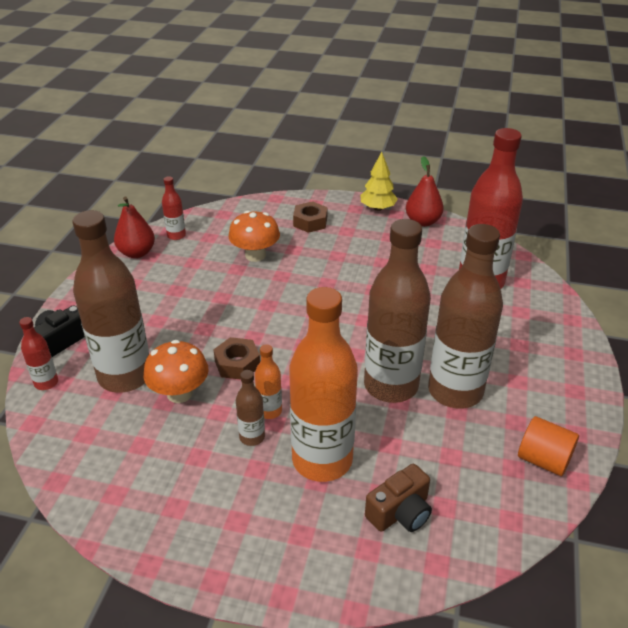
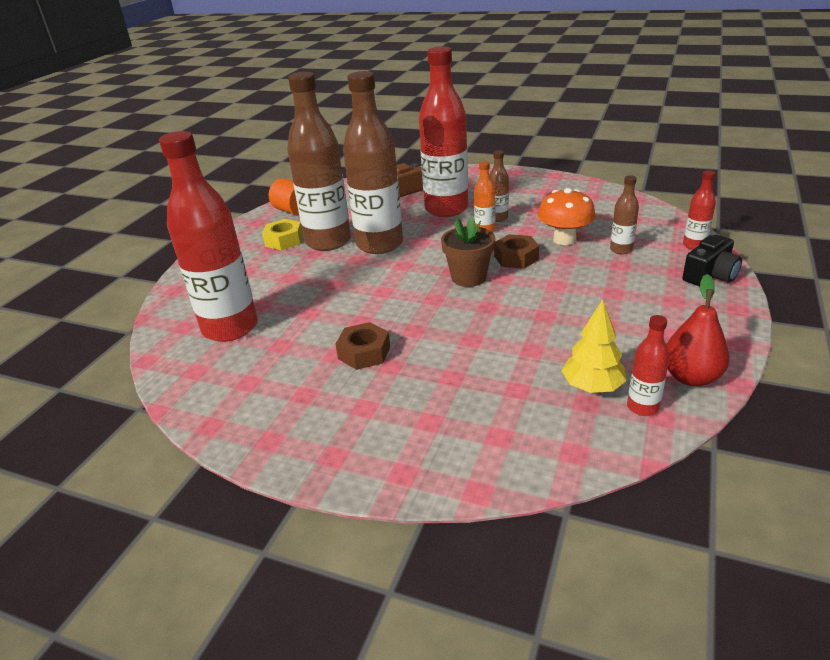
camera: 170 degrees left, 5 degrees down
brown bottle [73,210,149,392] -> brown bottle [610,175,639,254], size x0.44
orange mushroom [228,211,280,262] -> none
orange bottle [289,287,358,482] -> red bottle [419,46,468,217]
brown nut [293,201,327,233] -> brown nut moved to [336,322,390,370]
yellow tree [361,152,398,211] -> yellow tree moved to [562,299,627,393]
red pear [406,156,444,227] -> none
none -> yellow nut [262,219,303,250]
none -> brown flower pot [441,216,495,287]

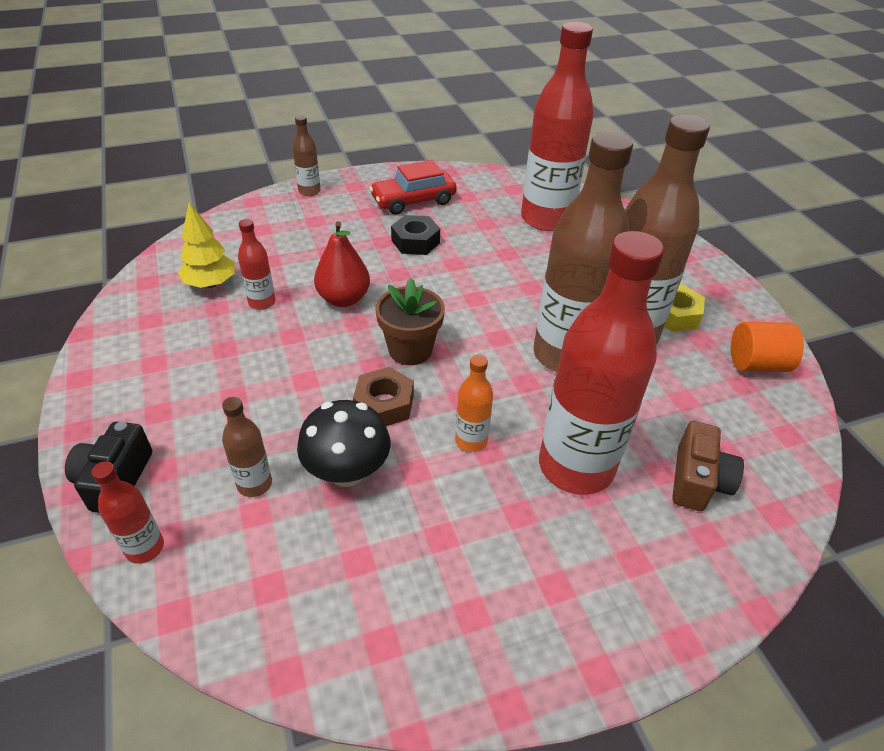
camera: 135 degrees right, 10 degrees up
brown nut [336,322,390,370] -> black nut [391,215,440,255]
brown bottle [489,150,509,222] -> brown bottle moved to [293,115,321,196]
orange mushroom [538,188,596,245] -> black mushroom [297,400,390,487]
red bottle [627,315,670,416] -> red bottle moved to [238,219,276,310]
red pear [666,274,730,386] -> red pear moved to [314,221,370,307]
none -> red car [369,160,457,215]

